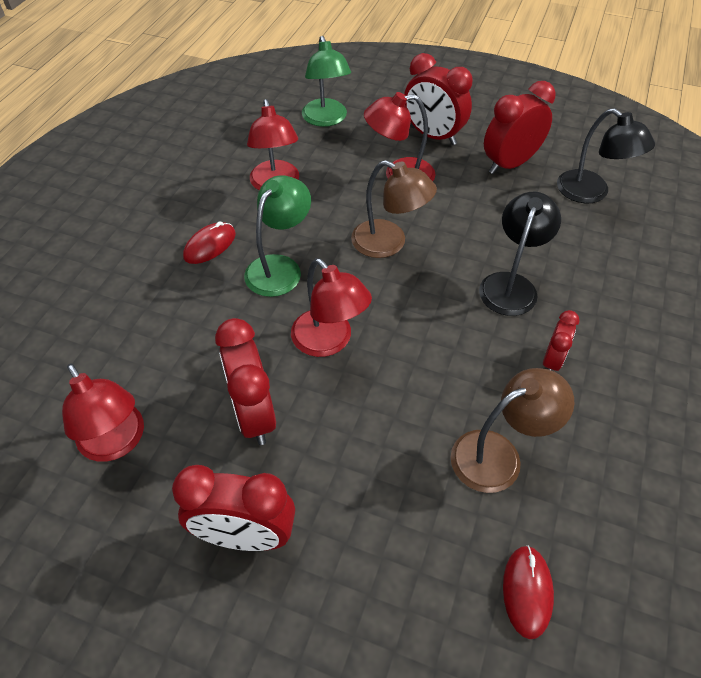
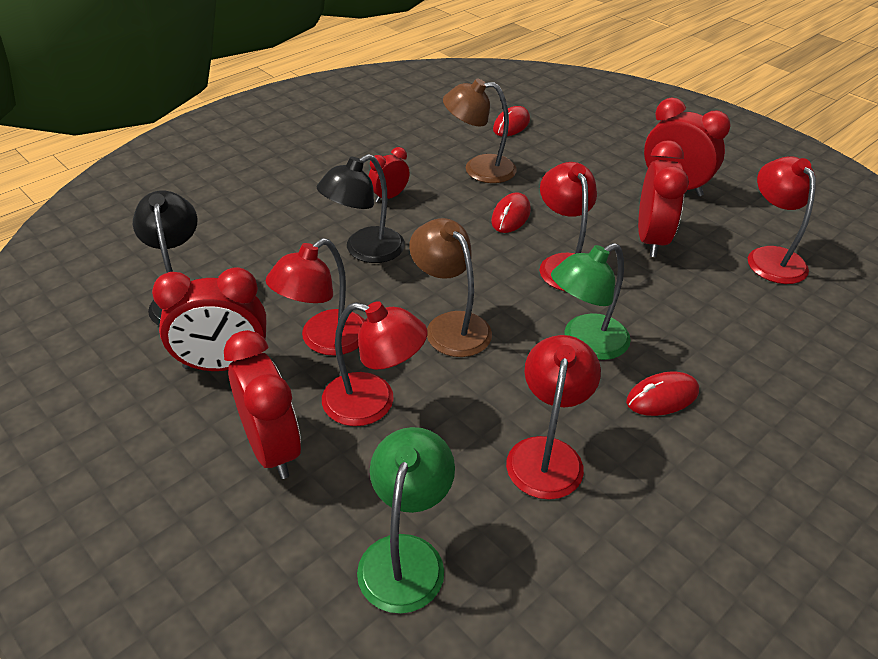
camera: 155 degrees left, 10 degrees down
none -> red lamp [266,238,365,356]
none -> red mouse [491,192,531,233]

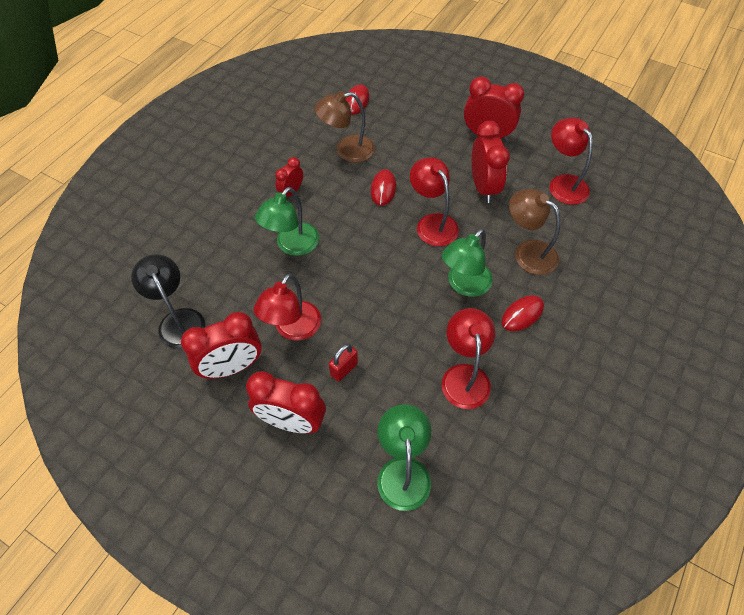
camera: 15 degrees left, 15 degrees up
red clock [224,330,301,479] -> red clock turned 150 degrees clockwise [246,371,326,434]
black lamp [317,154,405,263] -> green lamp [255,187,319,256]
red lamp [322,301,428,426] -> red padlock [329,344,358,382]
brown lamp [409,218,492,357] -> brown lamp moved to [509,189,560,275]

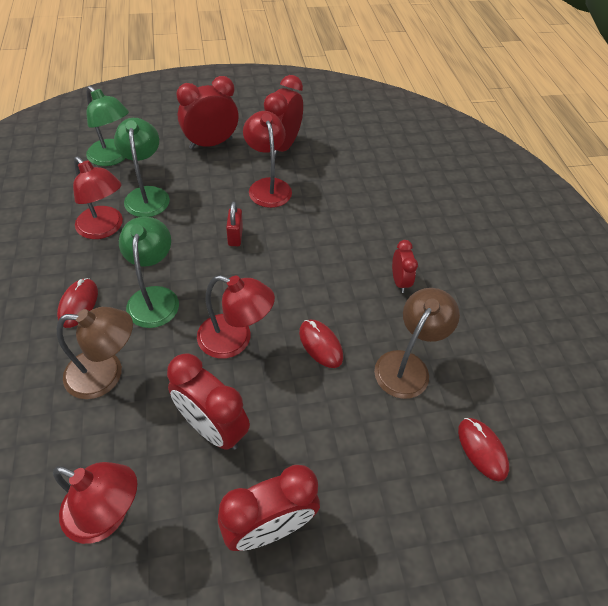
camera: 135 degrees right, 5 degrees down
black lamp [131,254,205,349] -> none
green lamp [255,187,319,256] -> green lamp moved to [114,118,170,217]
red padlock [329,344,358,382] -> red padlock moved to [226,201,243,246]

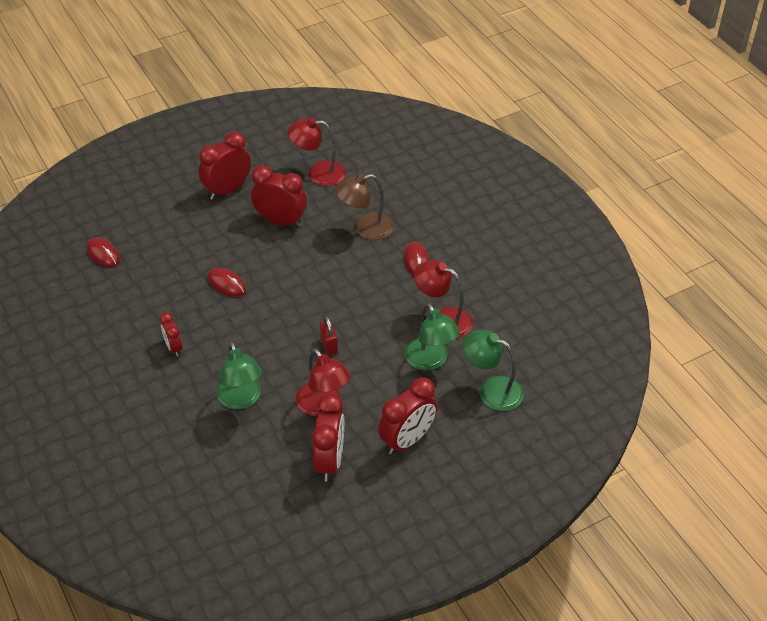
camera: 165 degrees right, 5 degrees down
green lamp [119,217,179,328] -> green lamp moved to [216,342,262,410]
red lamp [197,275,275,359] -> none
brown lamp [374,288,460,399] -> none

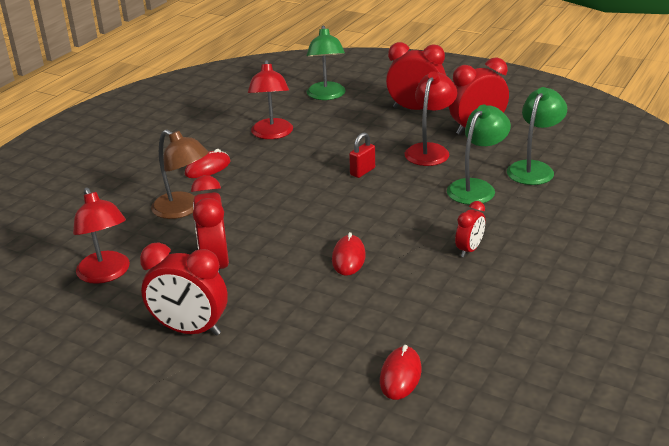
camera: 120 degrees left, 15 degrees down
green lamp [404,303,460,371] -> green lamp moved to [507,87,567,185]

